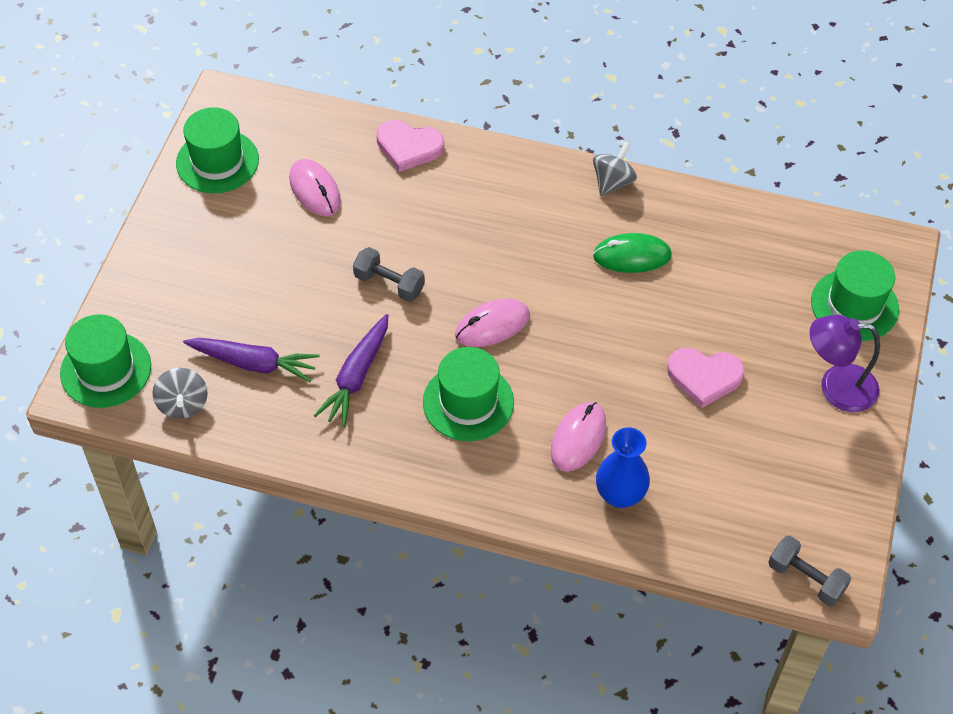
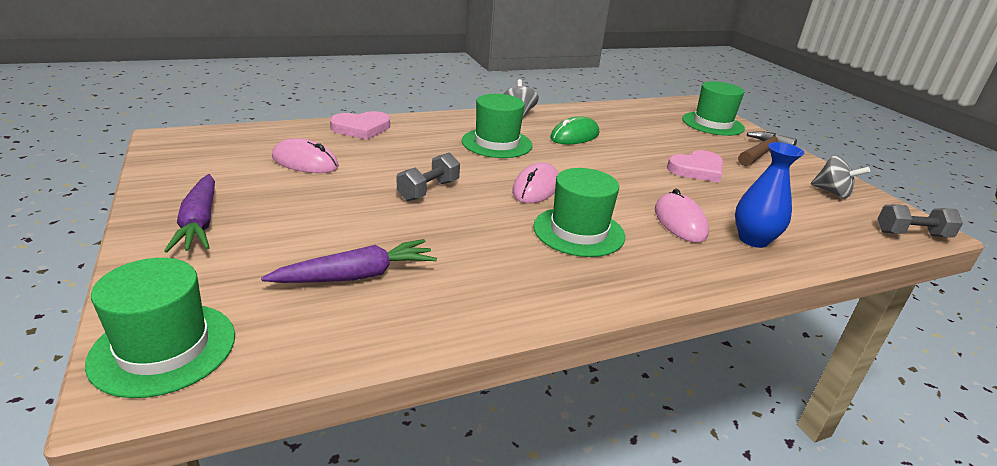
camera: 40 degrees left, 25 degrees down
grey spinning top [153,368,208,419] -> grey spinning top moved to [811,155,870,198]
green hat [176,107,259,193] -> green hat moved to [462,94,532,158]
purple carrot [314,314,388,427] -> purple carrot moved to [164,174,215,253]
grey dumbbell [353,247,425,302] -> grey dumbbell turned 45 degrees counterclockwise [397,152,460,201]
purple lamp [809,315,880,412] -> brown hammer [738,131,797,166]

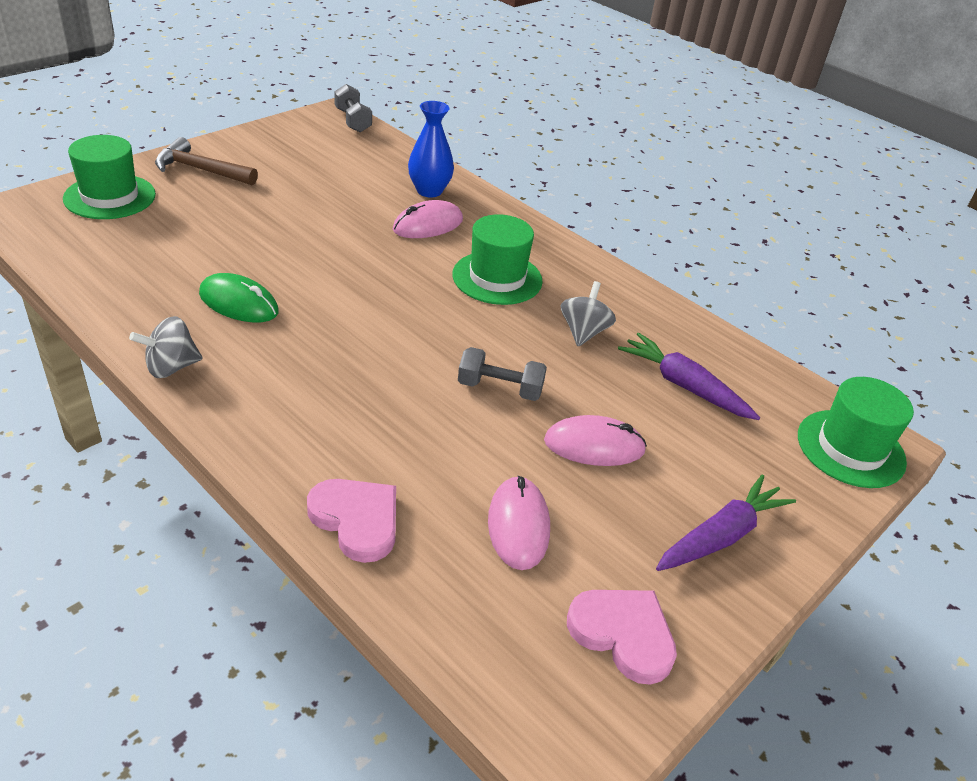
camera: 115 degrees left, 10 degrees up
green hat [462,94,532,158] -> none
pink mouse [512,162,558,203] -> pink mouse moved to [544,415,647,466]
pink heart [667,150,723,182] -> pink heart moved to [567,590,677,685]
grey spinning top [811,155,870,198] -> grey spinning top moved to [561,281,616,346]

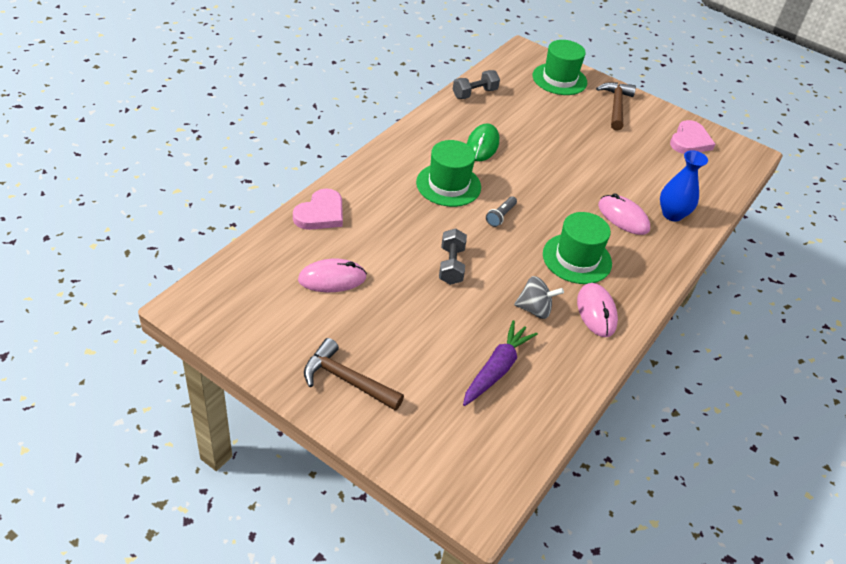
camera: 80 degrees right, 5 degrees up
grey spinning top [129,316,202,378] -> none
grey dumbbell [334,84,372,132] -> grey dumbbell moved to [453,70,500,99]
pink mouse [544,415,647,466] -> pink mouse moved to [577,283,618,337]
pink heart [567,590,677,685] -> pink heart moved to [670,120,715,154]
purple carrot [656,474,796,571] -> brown hammer [304,338,404,411]
green hat [798,377,914,488] -> green hat moved to [416,140,481,207]
none -> grey flashlight [486,196,517,227]

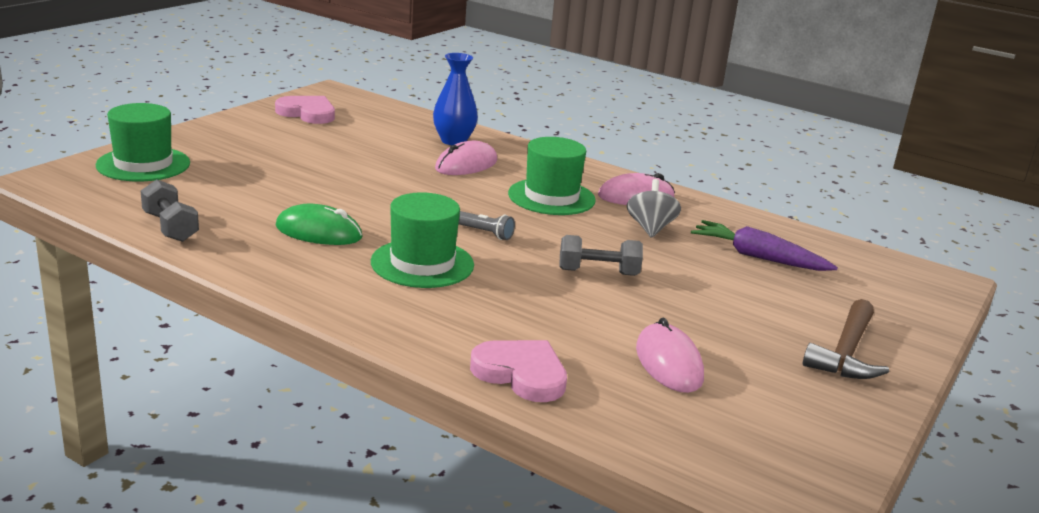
camera: 90 degrees left, 20 degrees down
brown hammer [596,82,636,131] -> none

